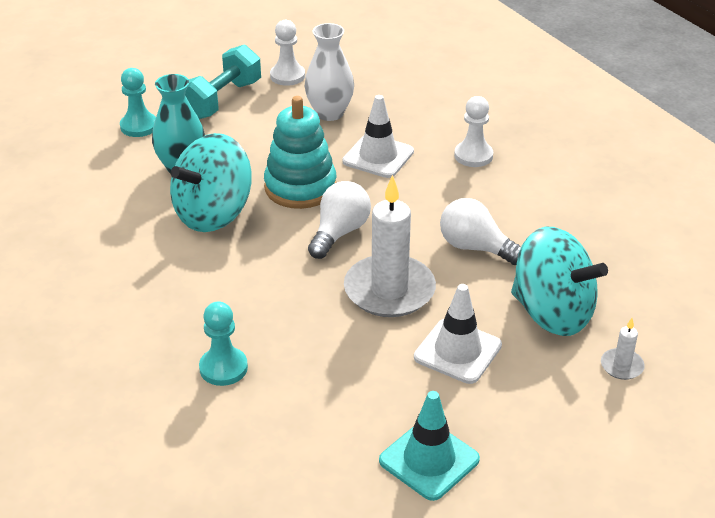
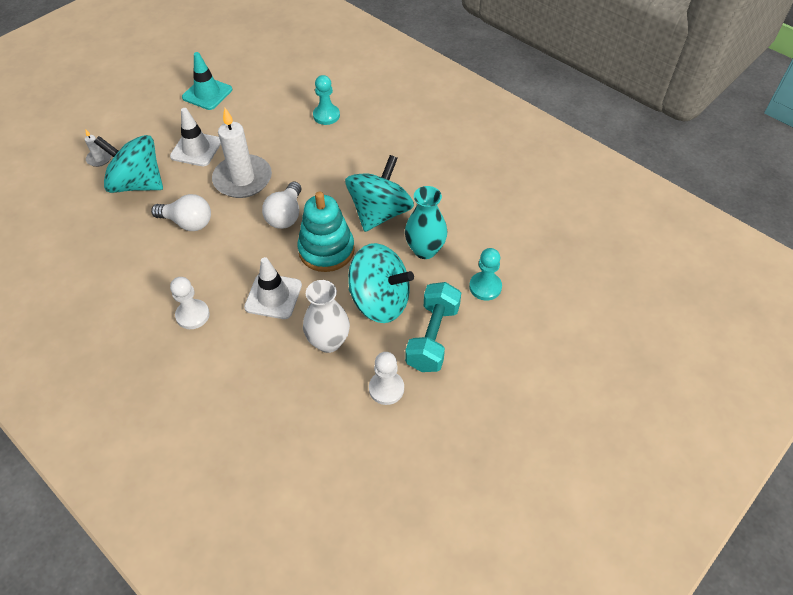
camera: 165 degrees right, 15 degrees up
none -> turquoise spinning top [348,243,414,323]

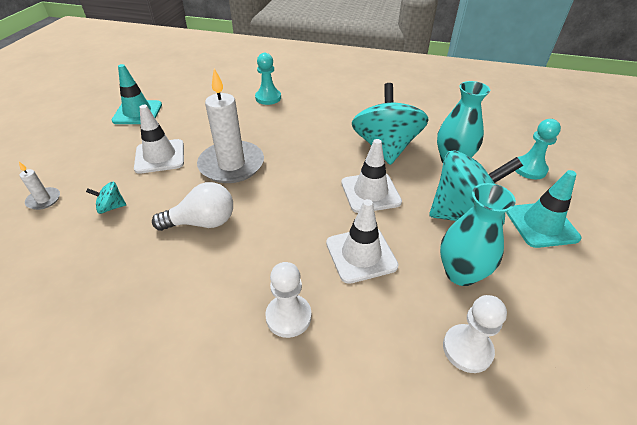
camera: 30 degrees left, 10 degrees down
turquoise spinning top [94,135,163,193] -> turquoise spinning top [86,182,126,214], size x0.40
white light bulb [262,182,301,229] -> none
turquoise stacking toy [297,192,355,272] -> white traffic cone [341,139,402,213]
white vase [303,280,350,353] -> turquoise vase [440,183,516,286]
white pawn [369,352,404,405] -> white pawn moved to [443,295,507,373]
turquoise dumbbell [405,282,461,372] -> turquoise traffic cone [506,170,581,248]

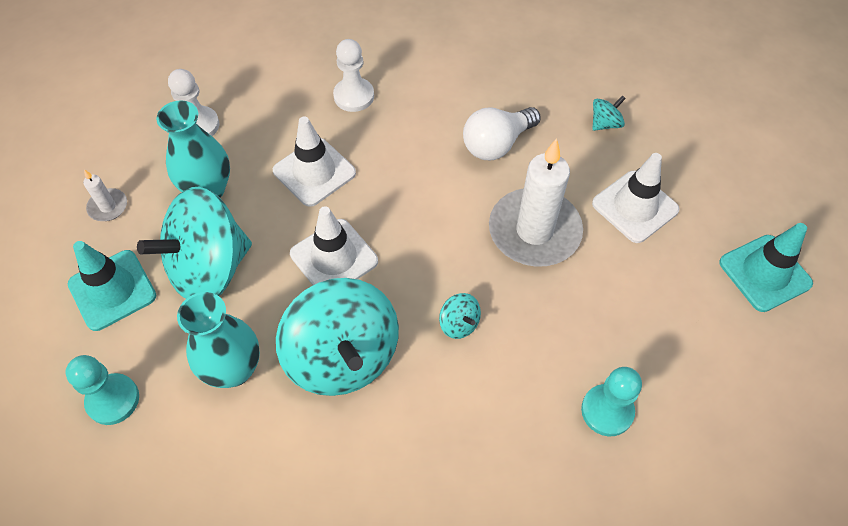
camera: 155 degrees right, 15 degrees up
white candle [19,162,60,210] -> white candle moved to [83,169,127,221]
none -> turquoise spinning top [439,293,481,339]

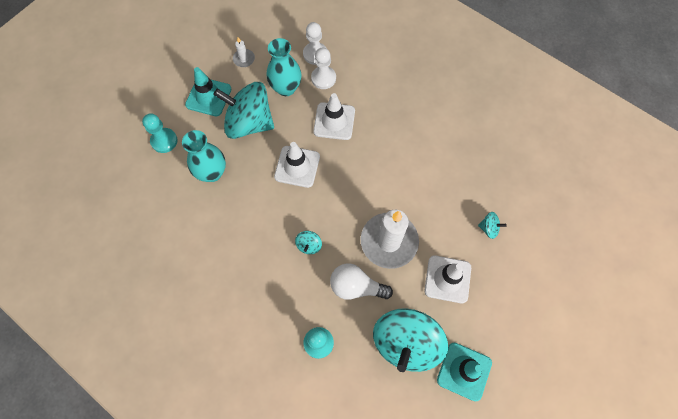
camera: 50 degrees right, 10 degrees up
turquoise spinning top [276,278,399,396] -> turquoise spinning top moved to [373,308,448,372]
white pawn [333,39,374,112] -> white pawn moved to [311,48,336,89]
white light bulb [463,107,541,160] -> white light bulb moved to [330,263,393,300]

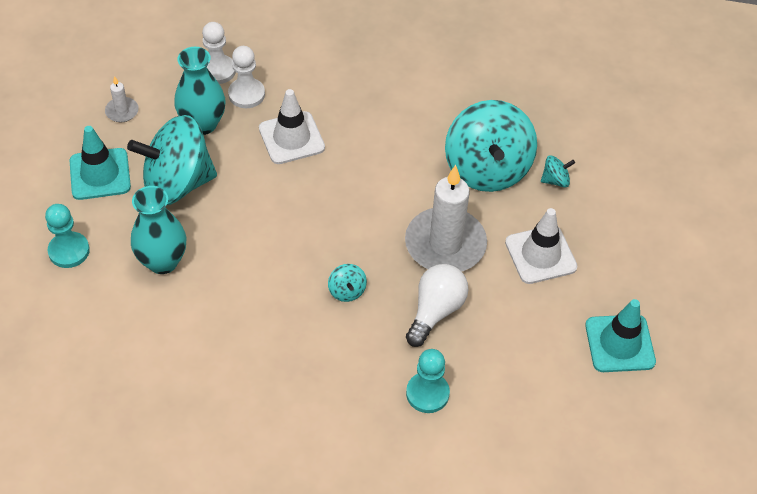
camera: 30 degrees left, 15 degrees down
white traffic cone [274,142,320,188] -> none
white light bulb [330,263,393,300] -> white light bulb turned 135 degrees clockwise [406,264,469,347]
turquoise spinning top [373,308,448,372] -> turquoise spinning top moved to [445,100,537,192]

